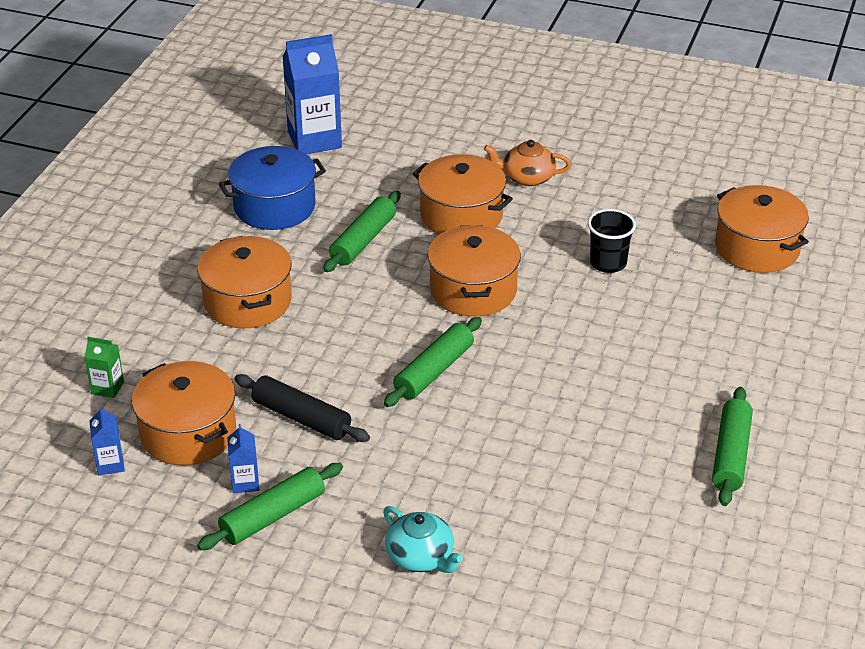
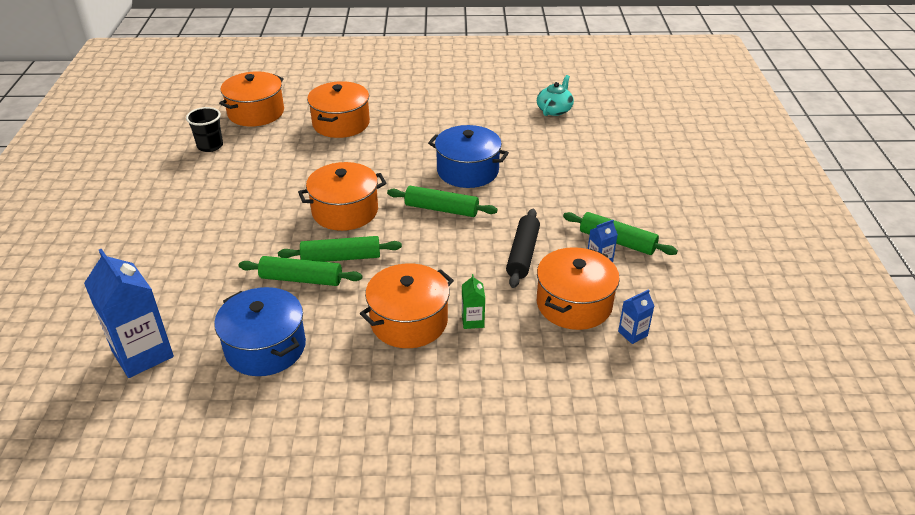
camera: 110 degrees left, 0 degrees up
green carton [85,337,124,398] -> green carton moved to [462,274,485,329]
turquoise teapot [383,506,463,573] -> turquoise teapot moved to [537,75,574,116]
orange pot [412,154,513,235] -> orange pot moved to [307,81,370,138]
orange teapot [484,140,571,186] -> none
black cup [588,209,636,273] -> black cup moved to [186,107,223,152]
green rolling pin [712,387,753,506] -> green rolling pin moved to [278,236,402,262]
none -> blue pot [428,125,509,188]

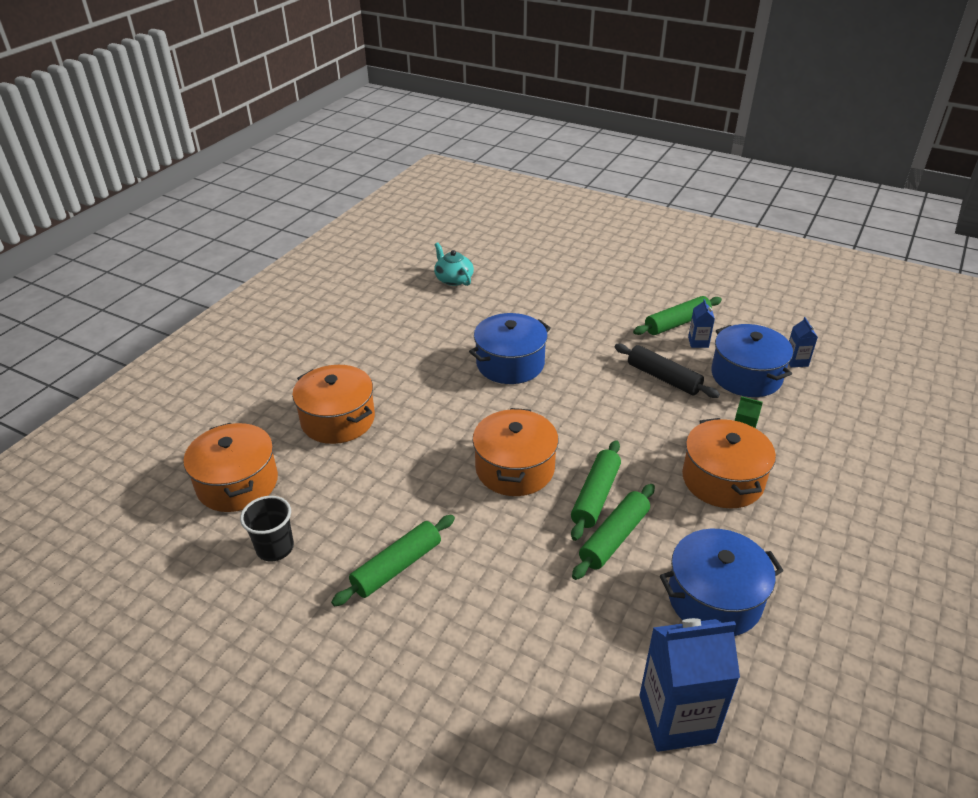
camera: 60 degrees left, 0 degrees up
green rolling pin [387,186,498,217] -> green rolling pin moved to [331,515,455,606]
orange pot [537,247,620,330] -> blue pot [711,324,793,397]

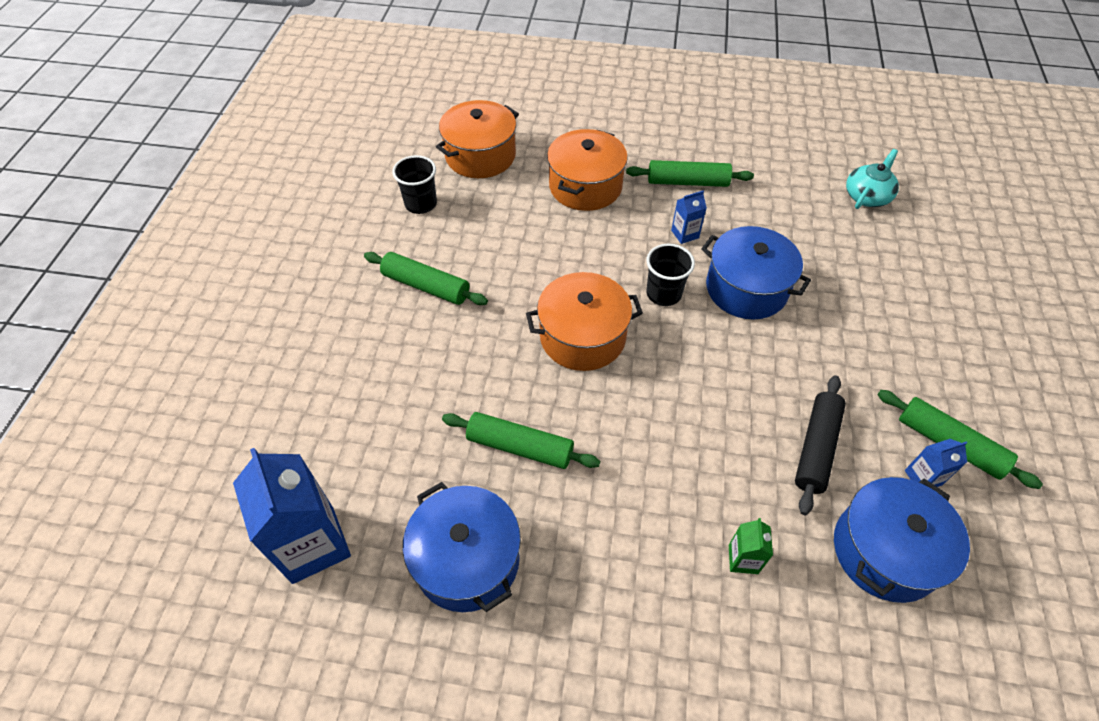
camera: 70 degrees right, 15 degrees up
green rolling pin [571,440,621,541] -> green rolling pin moved to [626,160,754,187]
orange pot [682,418,776,508] -> none
blue carton [789,317,818,367] -> blue carton moved to [671,190,707,244]
none -> black cup [647,244,695,306]

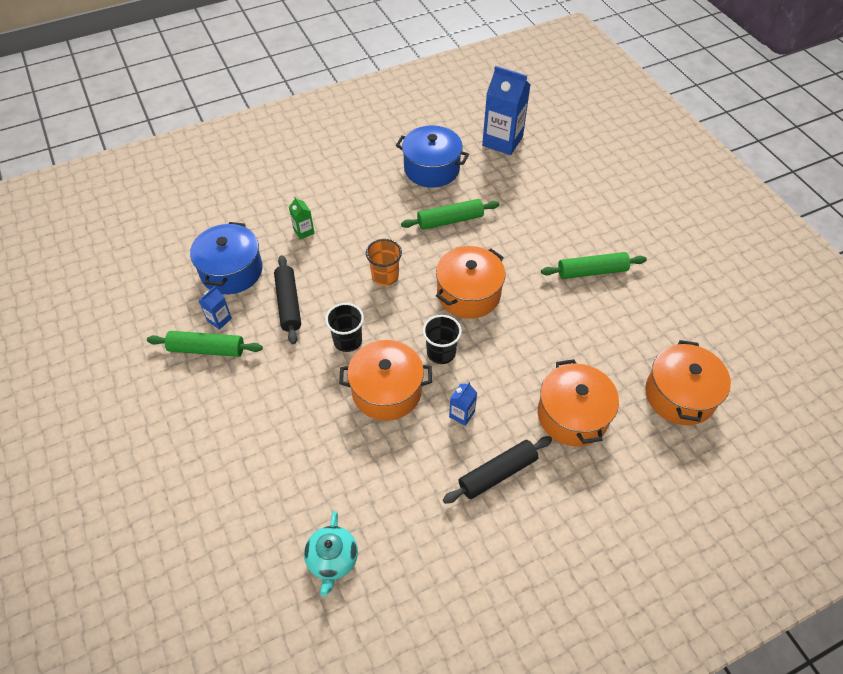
camera: 145 degrees right, 0 degrees up
black cup [392,155,437,214] -> black cup moved to [325,303,364,352]
green rolling pin [626,160,754,187] -> black rolling pin [443,436,552,504]
blue pot [701,226,811,319] -> orange pot [339,340,432,421]
none -> orange cup [366,239,402,286]

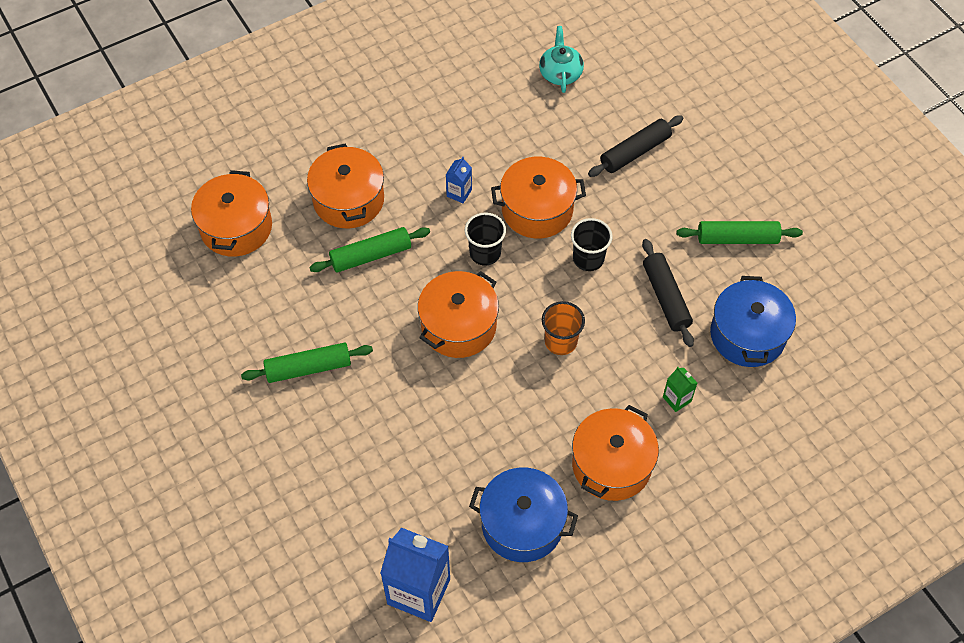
camera: 175 degrees right, 5 degrees up
blue carton [198,286,232,330] -> none
green rolling pin [401,199,499,230] -> green rolling pin moved to [309,227,430,272]
black rolling pin [443,436,552,504] -> black rolling pin moved to [588,115,683,177]
none -> orange pot [572,405,659,501]

